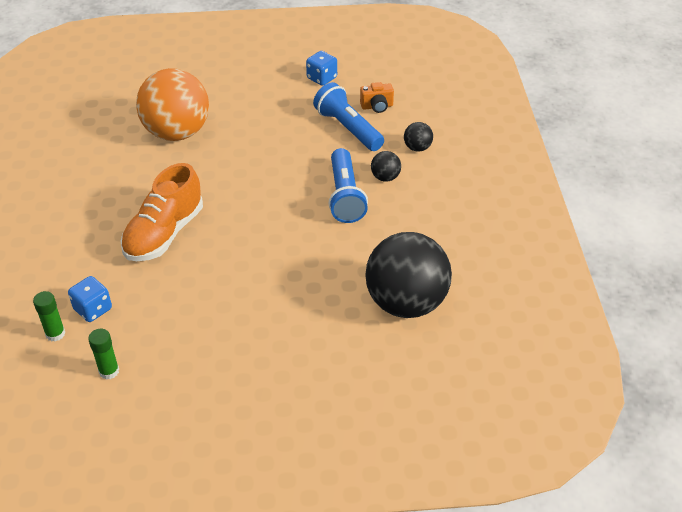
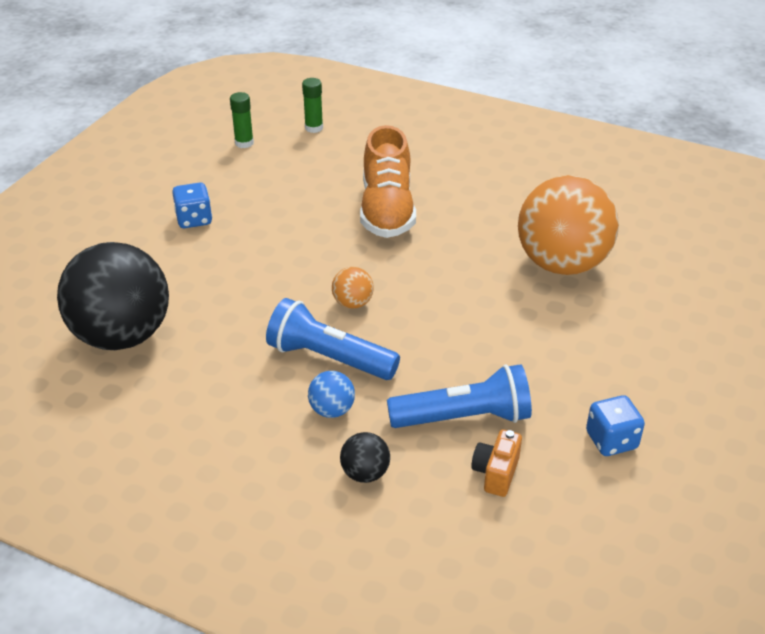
camera: 120 degrees right, 5 degrees down
blue dice [68,276,112,322] -> blue dice moved to [172,182,212,228]
orange shoe [120,163,203,261] -> orange shoe turned 150 degrees counterclockwise [360,125,416,238]
black ball [371,151,401,182] -> blue ball [308,371,355,418]
none -> orange ball [332,267,374,309]

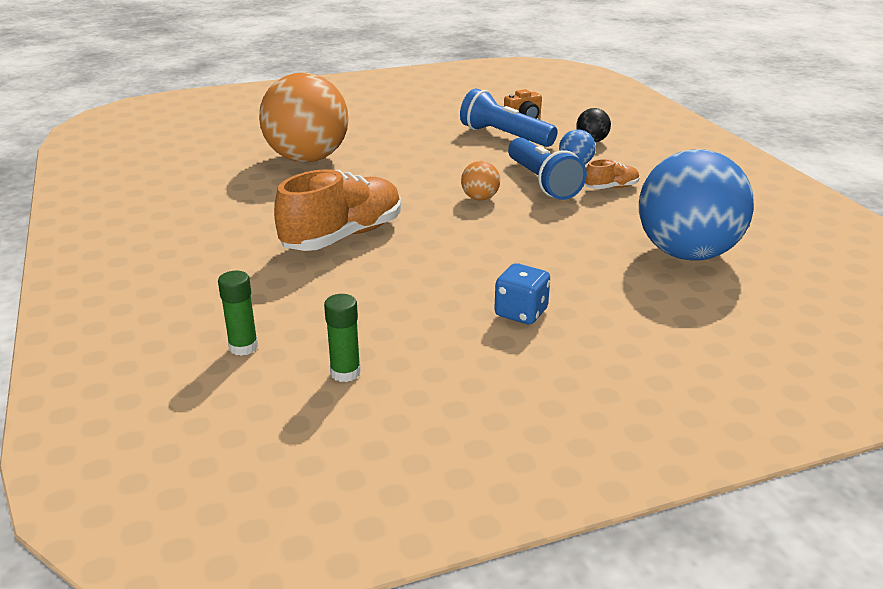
camera: 135 degrees left, 10 degrees down
black ball [57,242,169,350] -> blue ball [639,149,754,261]
blue dice [586,395,645,456] -> none
none -> orange shoe [585,159,640,189]

